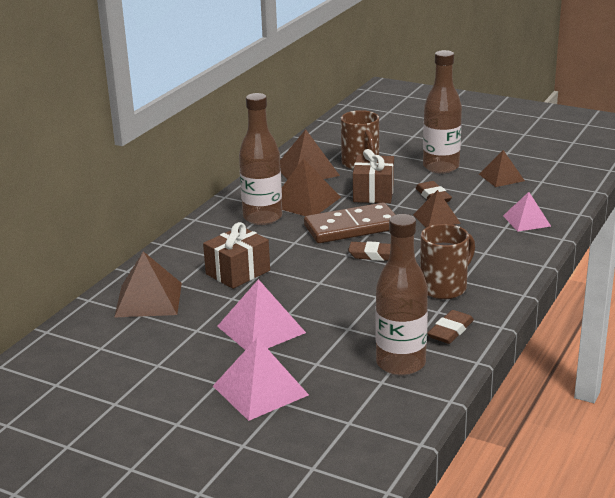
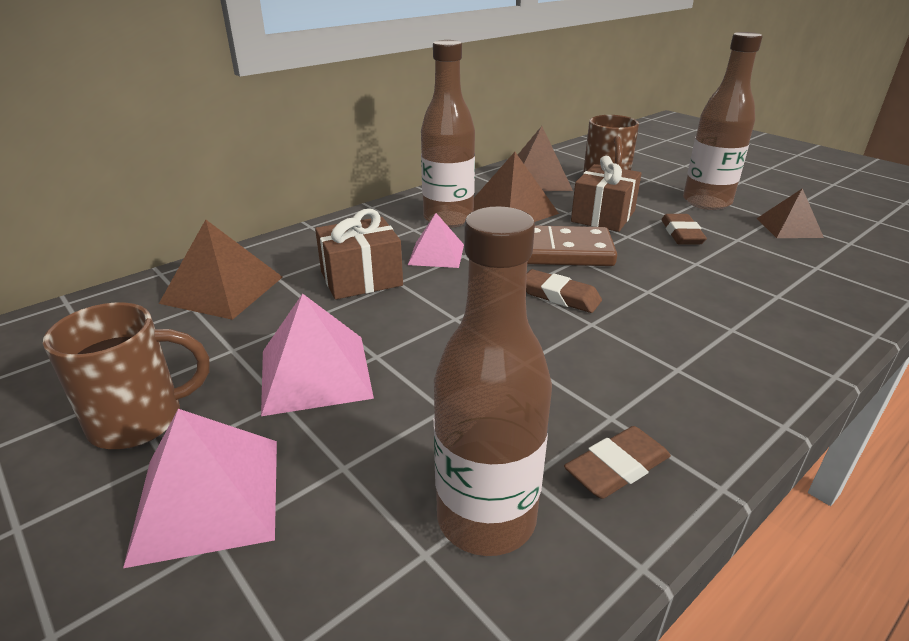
camera: 20 degrees right, 5 degrees up
brown pyramid [413,190,461,228] -> none
brown mug [420,224,475,299] -> brown mug moved to [43,302,209,449]
pink pyramid [503,192,551,232] -> pink pyramid moved to [408,213,464,268]

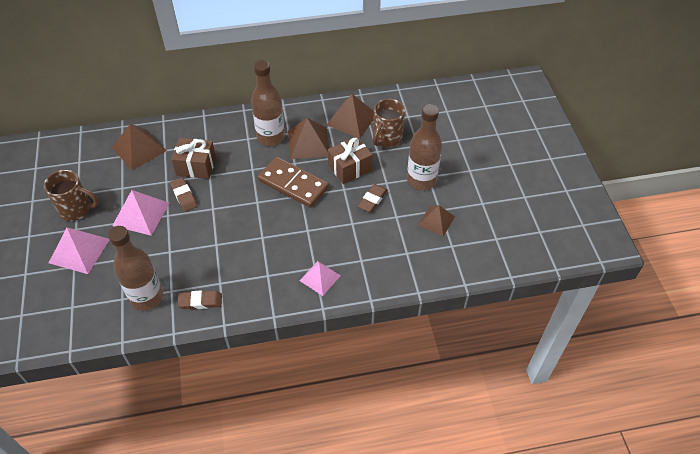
camera: 30 degrees right, 20 degrees up
pink pyramid [408,213,464,268] -> pink pyramid moved to [300,261,341,296]
brown eraser [526,269,602,313] -> brown eraser moved to [170,177,197,212]

